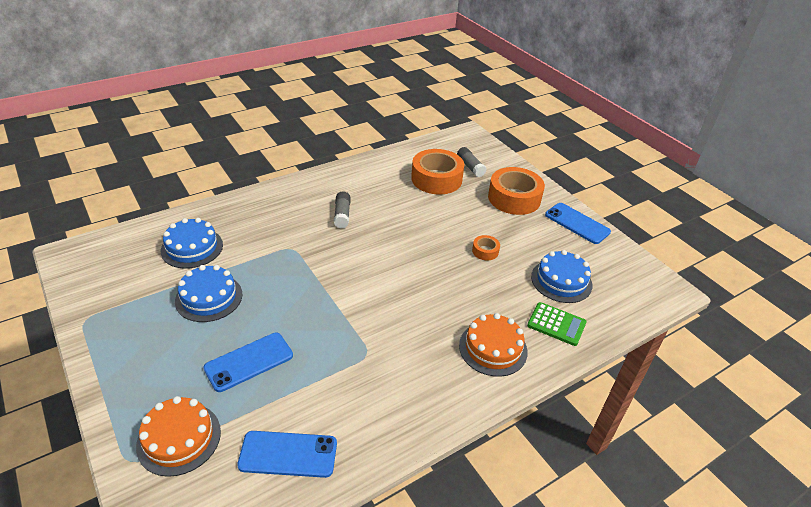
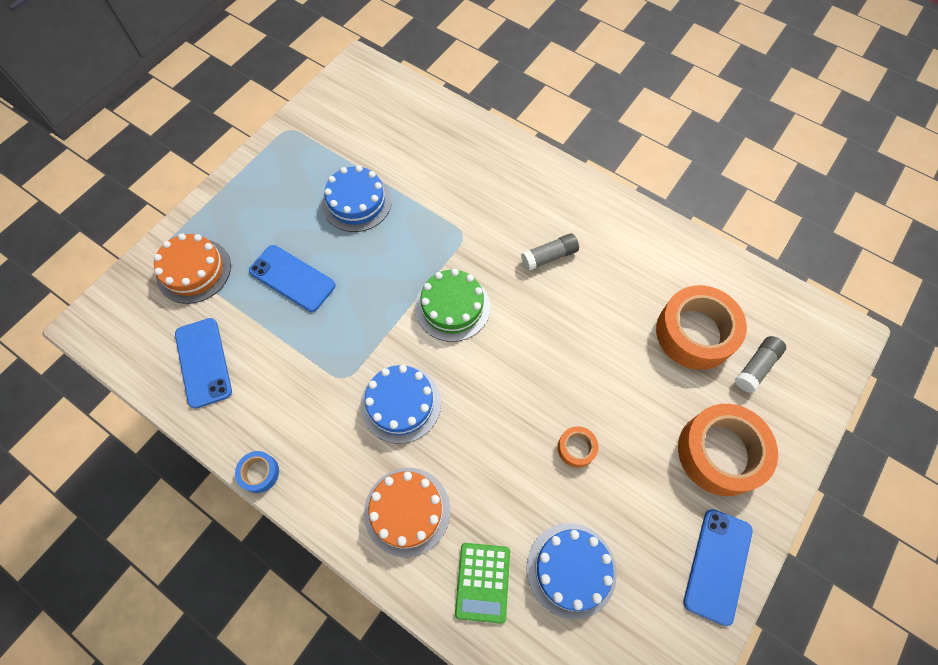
camera: 70 degrees right, 25 degrees up
blue cake [161,218,223,269] -> blue cake moved to [361,365,441,444]
none -> blue tape [235,451,279,493]
none -> green cake [415,269,490,342]

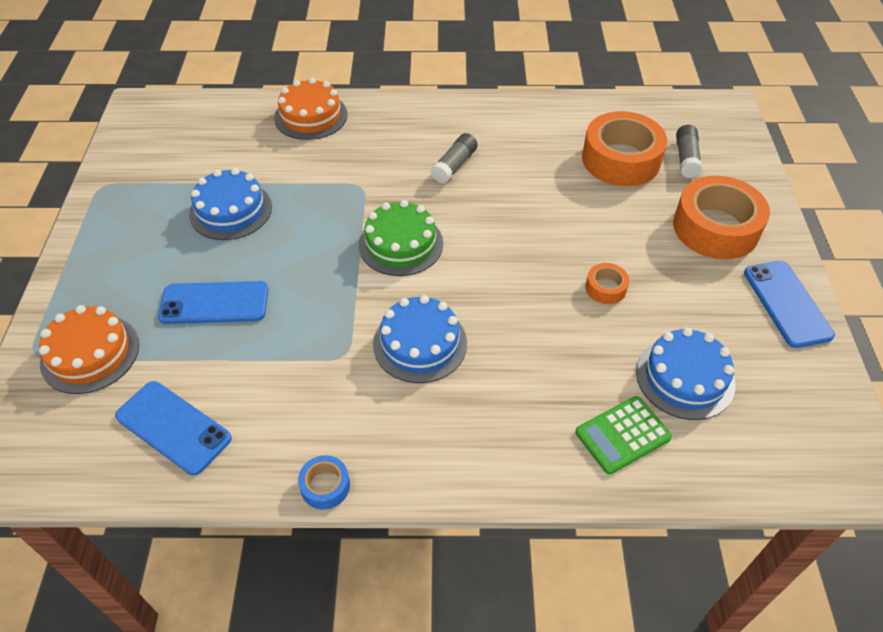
camera: 35 degrees left, 15 degrees down
orange cake [364,468,450,557] -> orange cake moved to [274,78,348,140]
green calculator [455,543,510,624] -> green calculator turned 90 degrees clockwise [575,396,672,474]

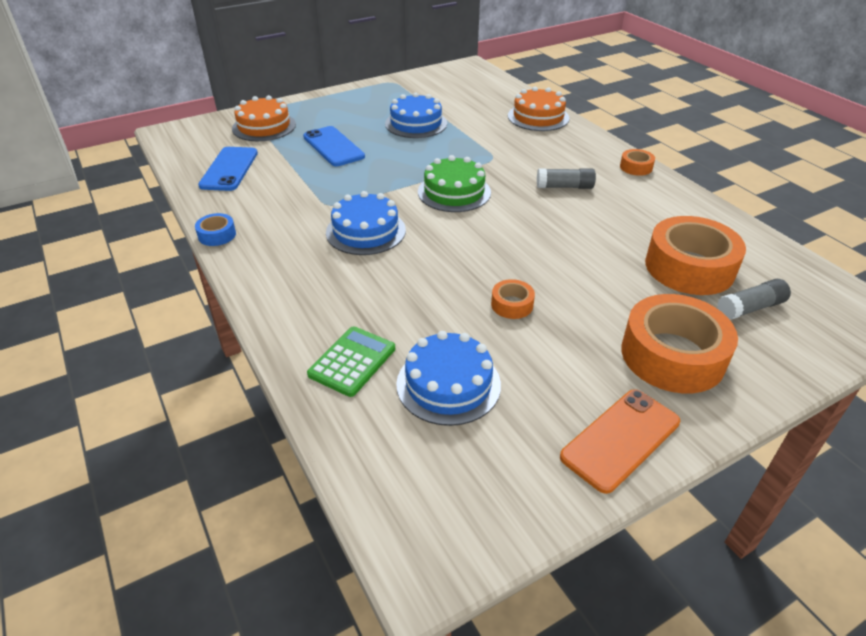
camera: 60 degrees right, 10 degrees down
green calculator [575,396,672,474] -> green calculator turned 90 degrees clockwise [307,326,395,397]
blue phone [744,261,835,348] -> orange phone [560,389,680,494]
none -> orange tape [620,149,655,176]

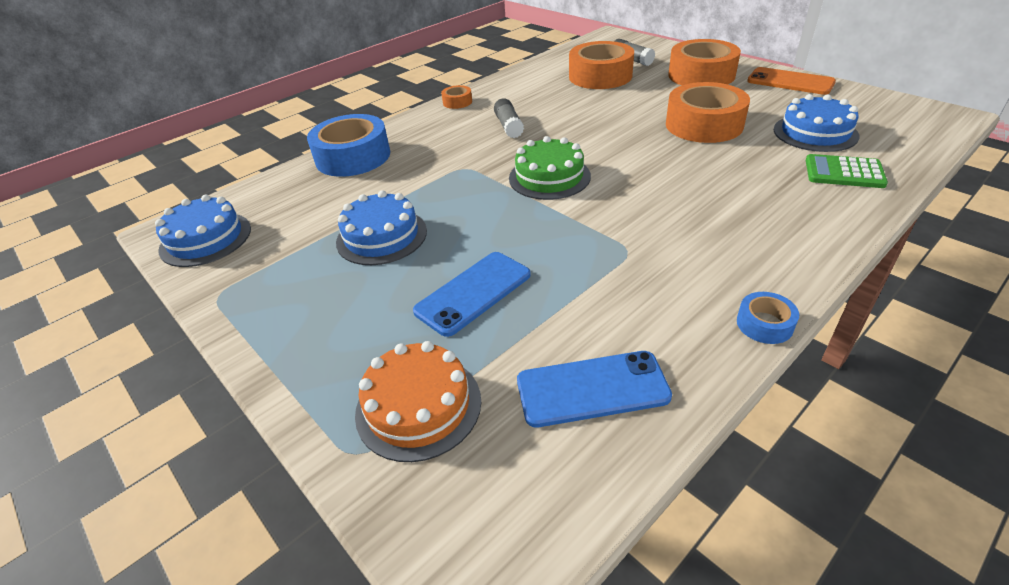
camera: 100 degrees left, 0 degrees up
blue cake [326,191,406,255] -> blue cake moved to [155,195,251,267]
orange tape [491,279,535,319] -> orange tape [666,82,750,143], size x2.21
orange cake [508,87,569,131] -> blue tape [307,114,390,177]

